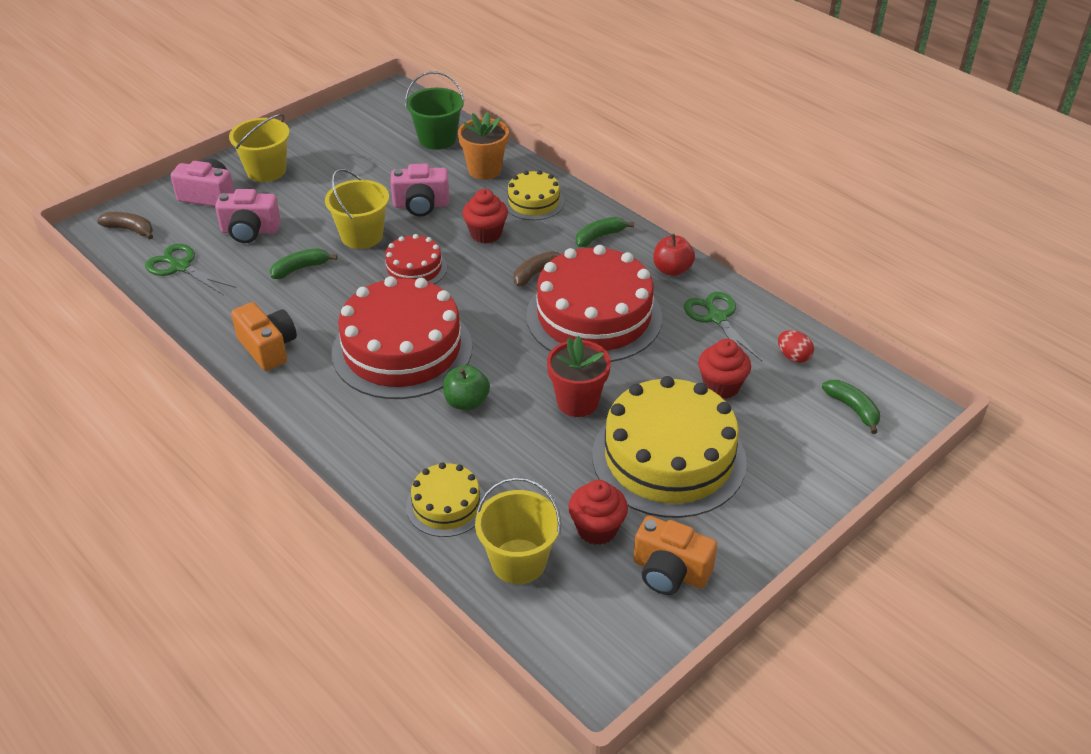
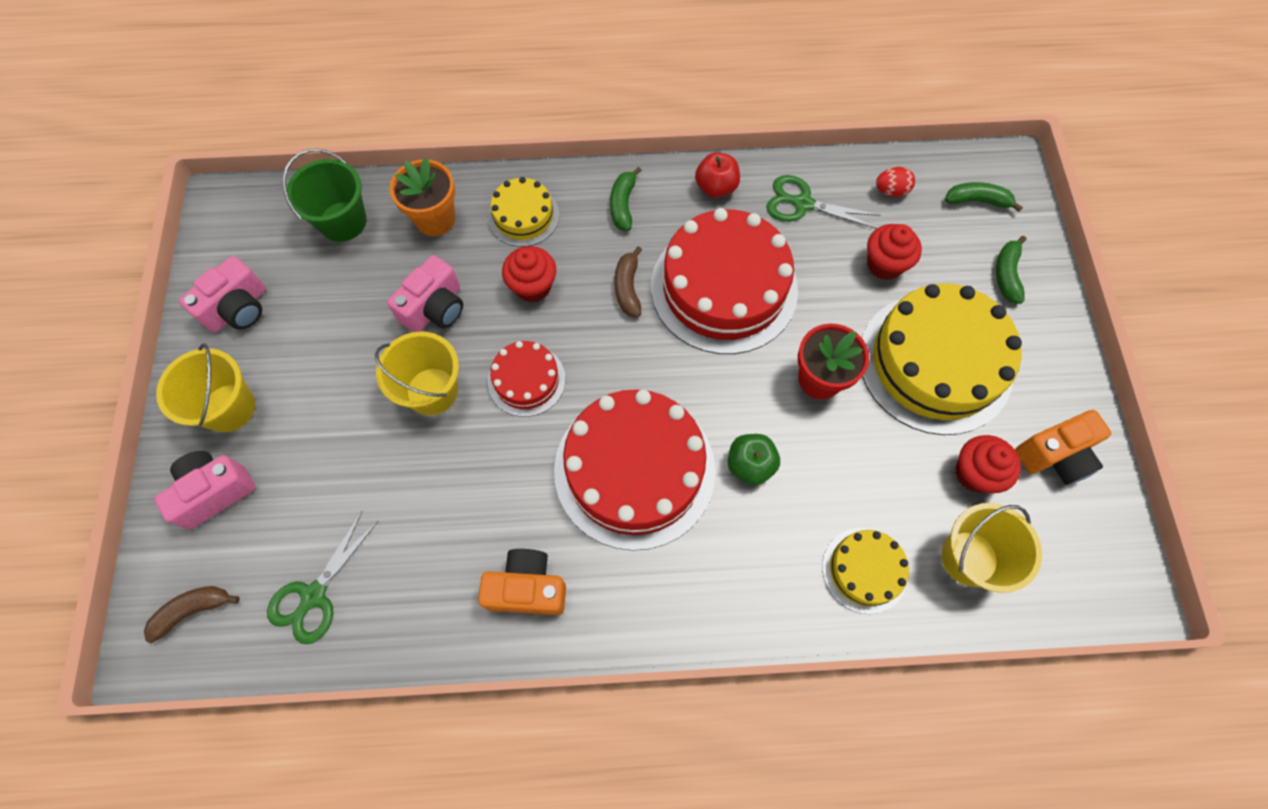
camera: 50 degrees left, 25 degrees up
green scissors [145,244,236,295] -> green scissors turned 45 degrees counterclockwise [267,512,378,644]
pink camera [215,189,281,243] -> pink camera moved to [179,256,266,333]
green banana [270,248,338,279] -> green banana moved to [996,236,1026,304]

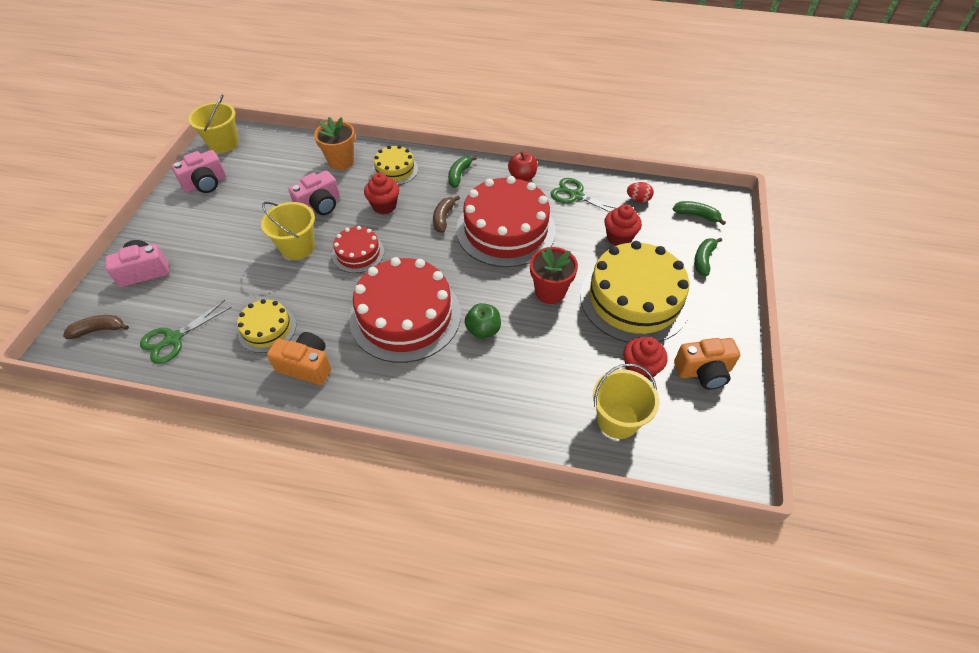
camera: 15 degrees right, 15 degrees down
yellow bucket [156,343,255,432] -> yellow bucket moved to [188,94,238,153]
green bucket [282,149,367,242] -> none
yellow cake [822,528,909,614] -> yellow cake moved to [237,299,296,353]

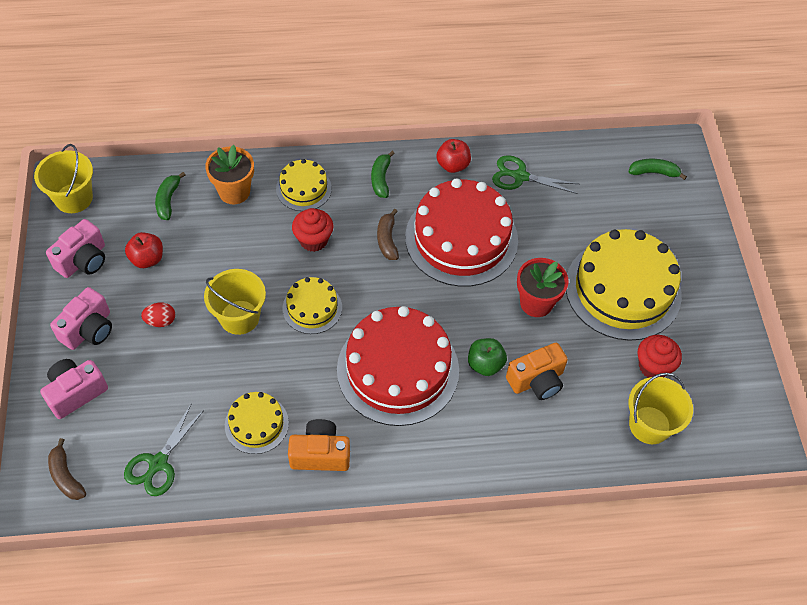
camera: 20 degrees left, 5 degrees up
brown banana [63,315,129,339] -> brown banana turned 90 degrees counterclockwise [48,438,86,500]
pink camera [288,171,340,215] -> pink camera moved to [50,287,112,350]
red cake [332,226,384,273] -> yellow cake [283,277,342,334]
red cupcake [605,204,642,246] -> none
red egg [627,182,654,202] -> red egg moved to [141,302,175,327]
orange camera [674,338,740,390] -> orange camera moved to [506,343,568,400]
green banana [694,238,722,276] -> green banana moved to [155,172,185,220]
none -> red apple [125,232,163,268]

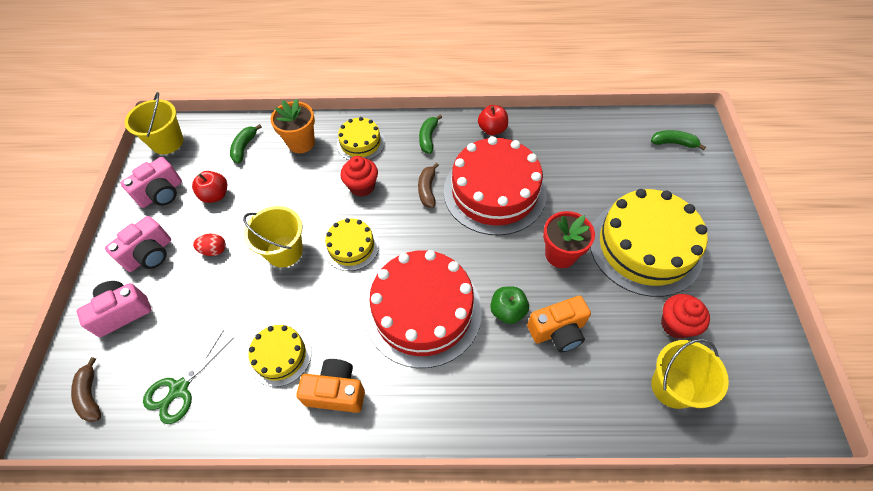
camera: 10 degrees right, 0 degrees up
green scissors [492,155,579,194] -> none

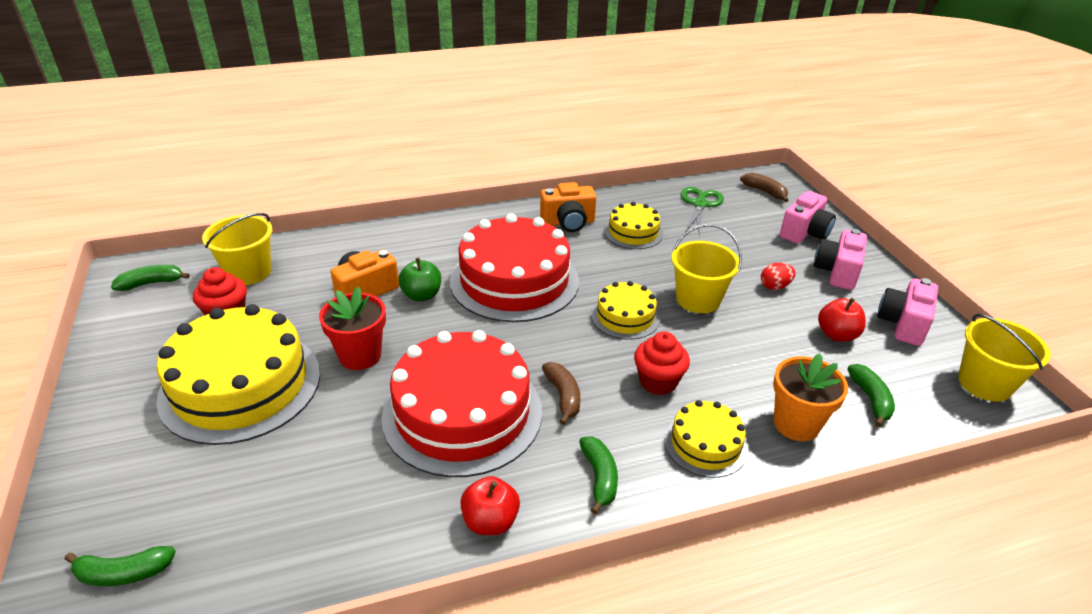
camera: 160 degrees right, 20 degrees down
none -> green banana [111,265,189,291]

